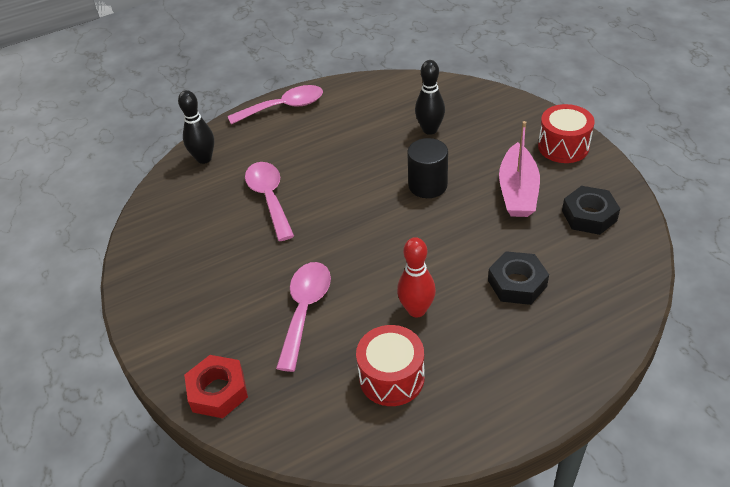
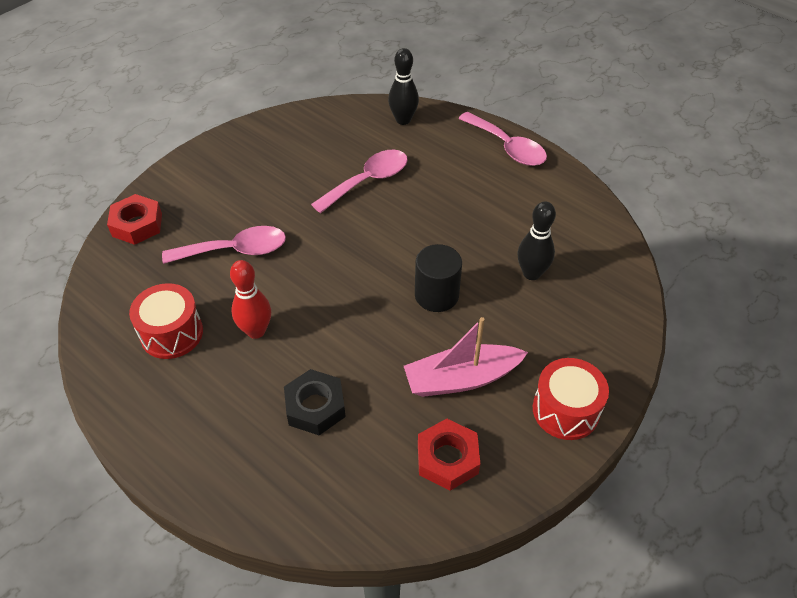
camera: 65 degrees right, 5 degrees up
black nut [562,186,620,235] -> red nut [418,419,480,491]

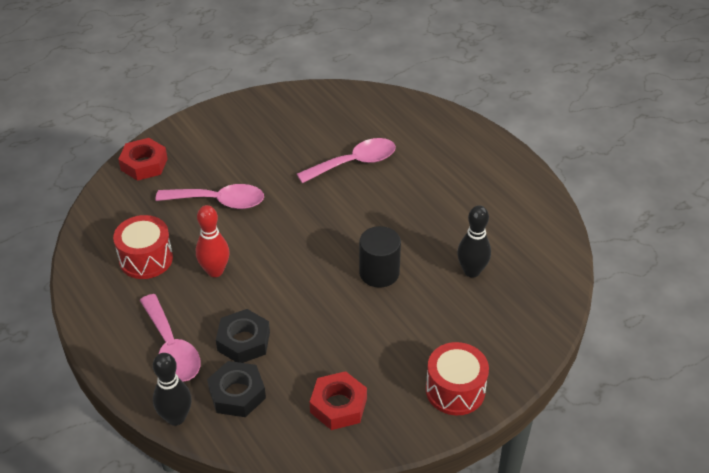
camera: 15 degrees right, 5 degrees down
black bowling pin [388,48,419,125] -> black bowling pin moved to [153,353,192,426]
pink boat [404,317,528,397] -> none
pink spoon [458,112,547,166] -> pink spoon moved to [140,294,201,382]
none -> black nut [207,361,266,417]

